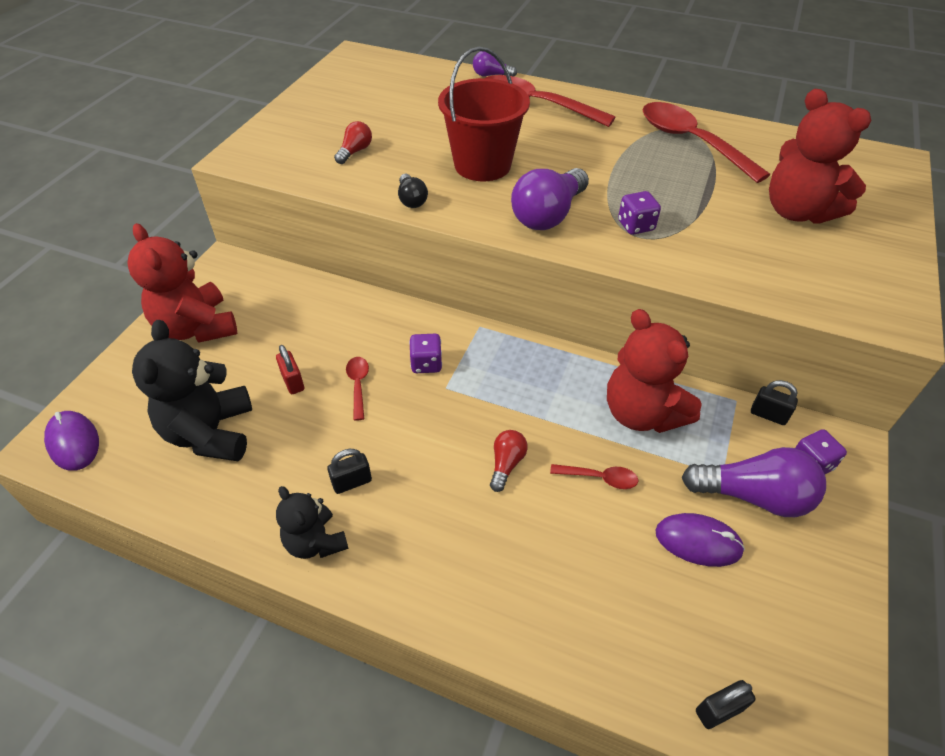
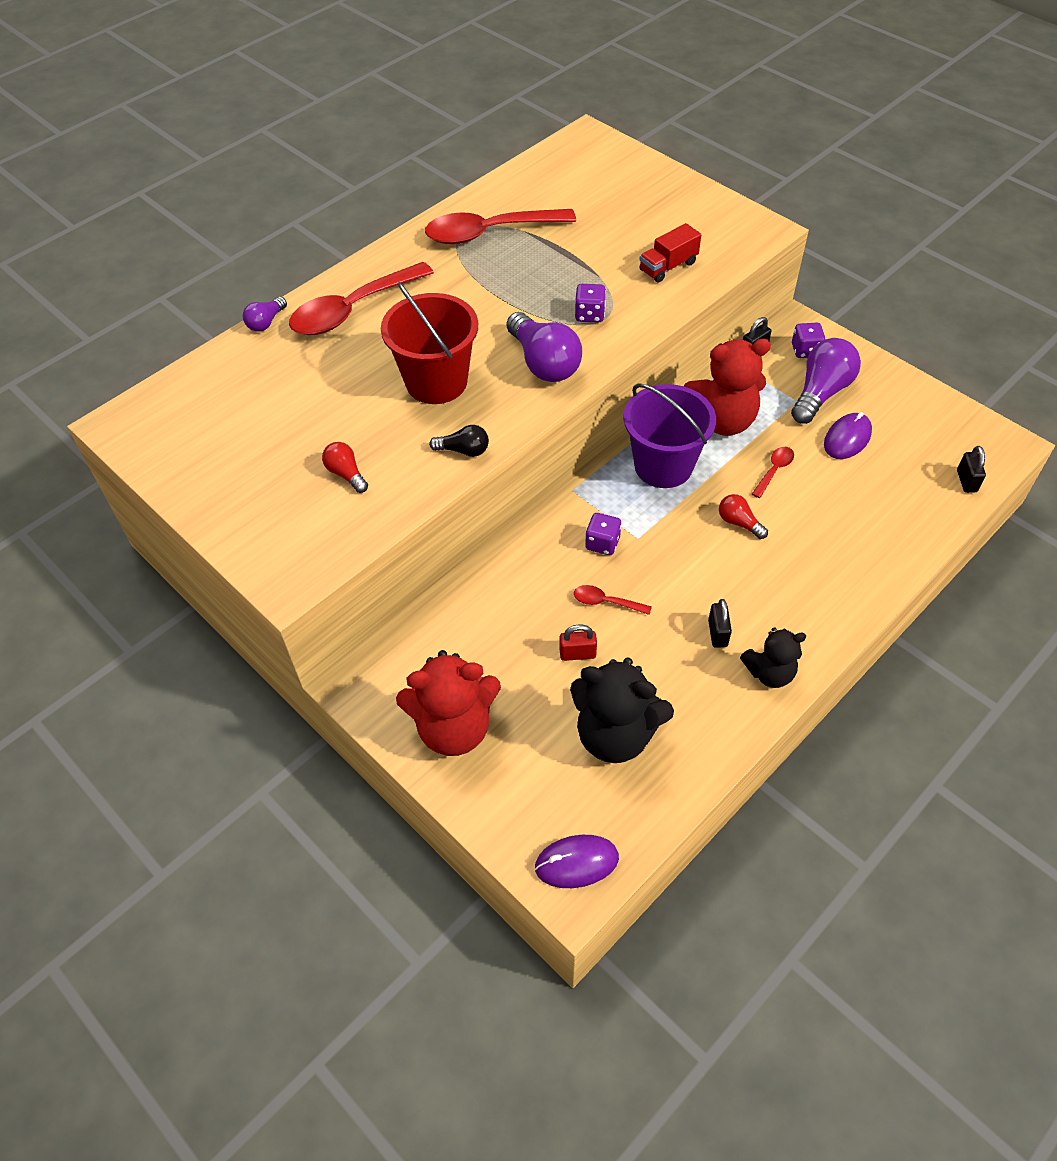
camera: 65 degrees left, 5 degrees up
red teddy bear [769,89,871,224] -> none
none -> purple bucket [624,383,716,488]
none -> red truck [639,223,701,283]

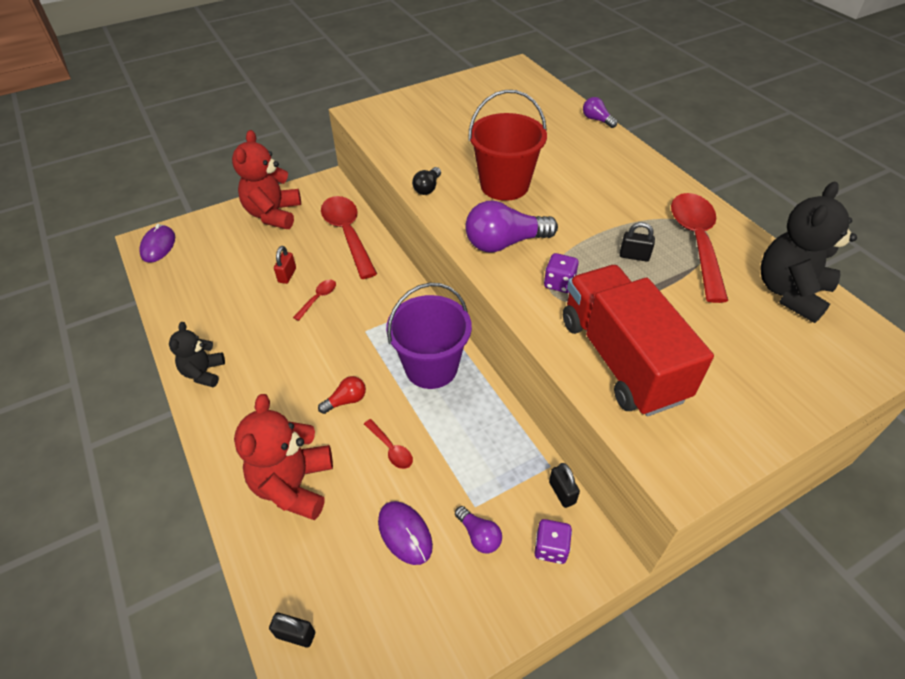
camera: 105 degrees right, 5 degrees down
red spoon [289,262,434,335] -> red spoon moved to [321,196,377,279]
red light bulb [322,442,368,493] -> none
black teddy bear [570,658,674,763] -> black teddy bear moved to [760,182,857,323]
purple dice [585,513,622,555] -> none
red truck [639,223,701,283] -> red truck [563,265,714,416], size x2.23
red teddy bear [684,339,771,436] -> red teddy bear moved to [234,394,333,520]
black padlock [708,599,732,648] -> black padlock moved to [620,222,655,262]
purple light bulb [791,338,861,424] -> purple light bulb [455,506,502,554], size x0.52

